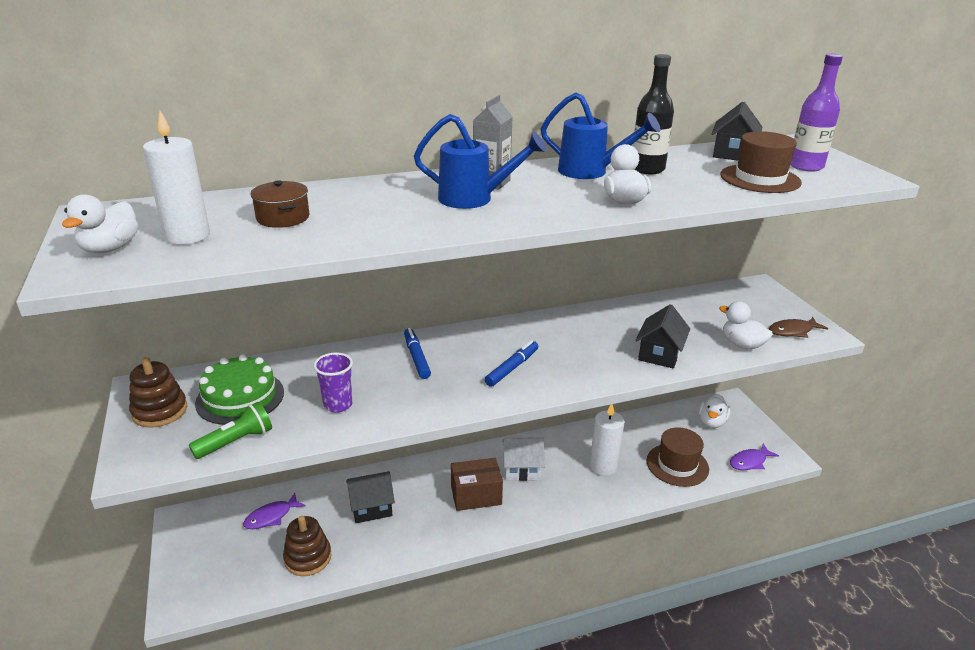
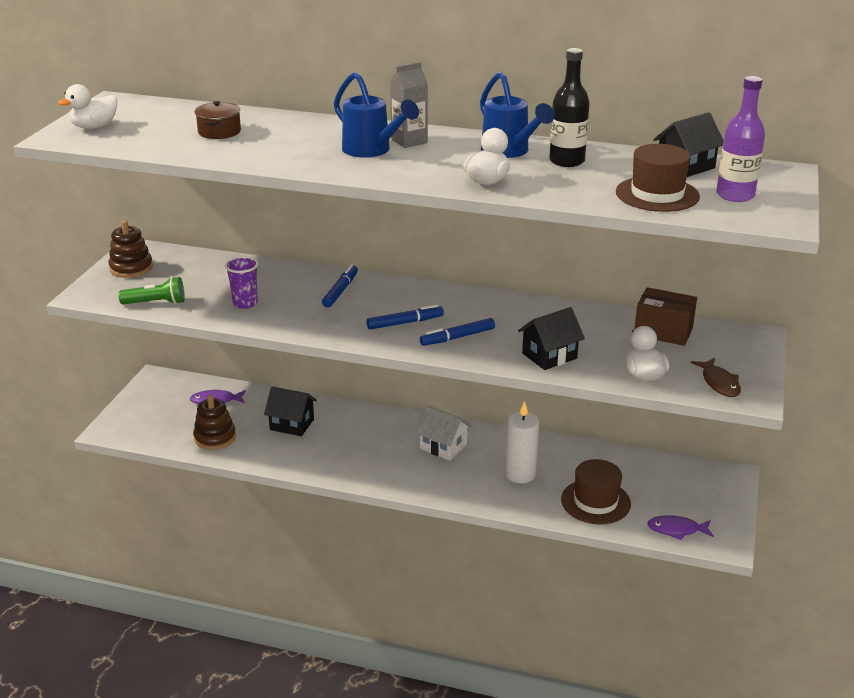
camera: 35 degrees right, 0 degrees up
white candle [143,111,210,245] -> none
green cake [195,354,284,425] -> none
brown box [451,458,503,511] -> brown box moved to [635,287,697,346]
white duck [699,394,731,428] -> none
brown fish [769,317,828,338] -> brown fish turned 120 degrees counterclockwise [691,358,741,397]
none -> blue marker [420,318,495,346]

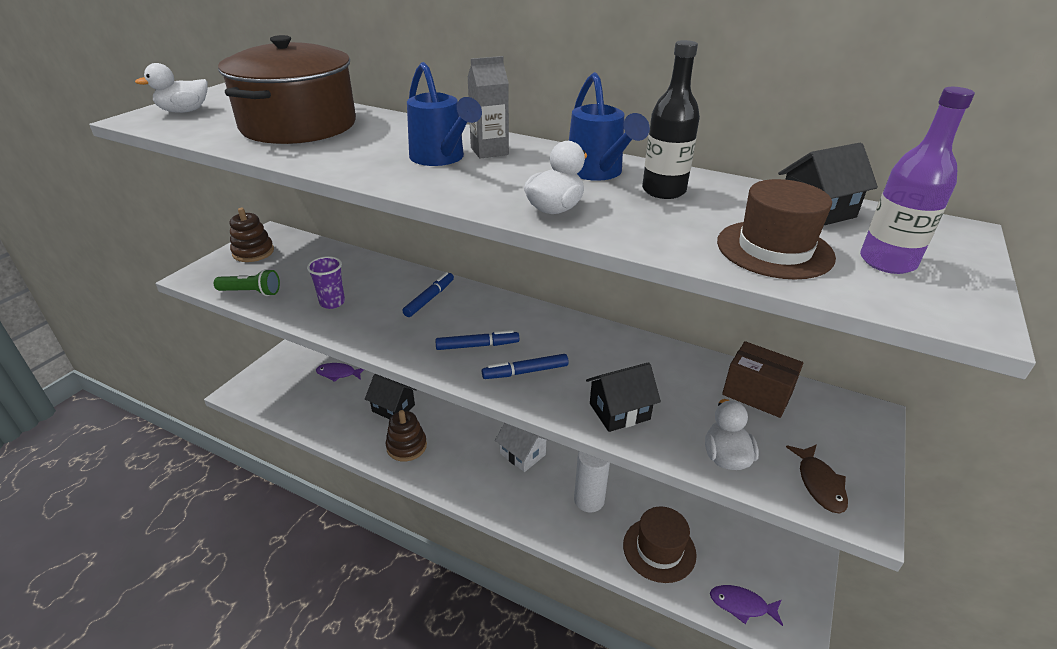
camera: 10 degrees right, 5 degrees up
brown stacking toy [193,395,236,450] -> brown stacking toy moved to [386,410,427,461]
brown pot [195,101,241,139] -> brown pot [218,35,356,144], size x2.49

